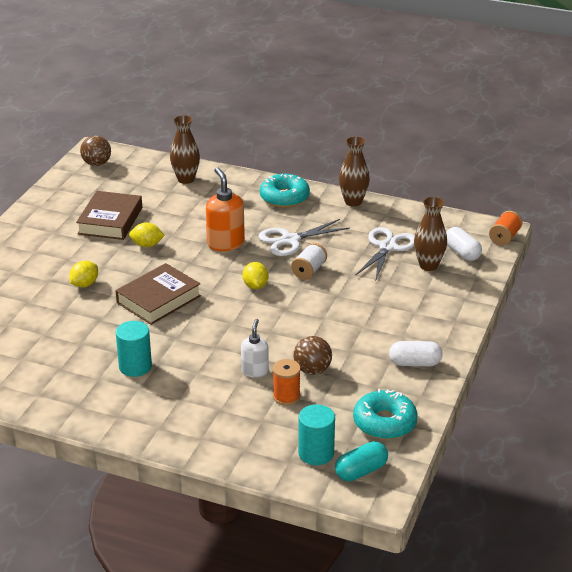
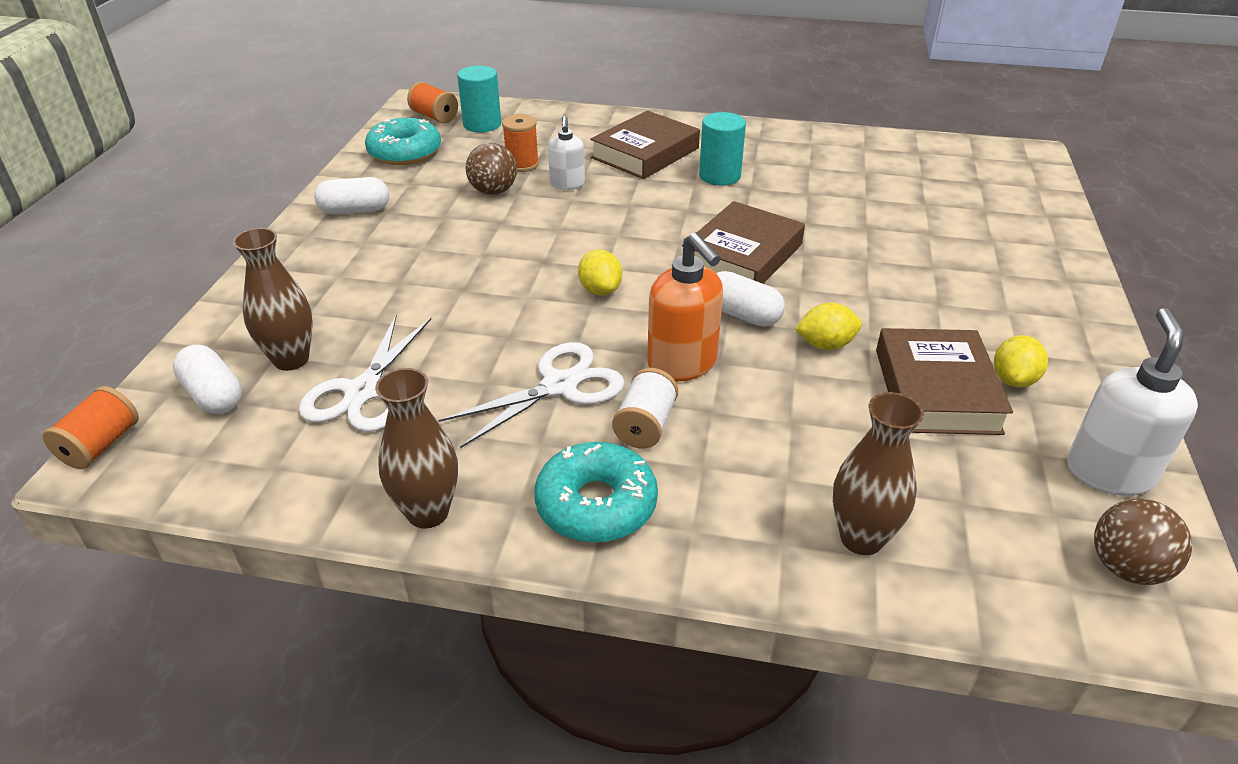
camera: 170 degrees right, 5 degrees up
yellow lemon [69,261,98,287] -> yellow lemon moved to [994,335,1048,388]
white spool [291,243,327,280] -> white spool moved to [612,368,678,449]
turquoise capsule [335,441,388,481] -> orange spool [407,82,458,124]
none -> brown book [590,110,700,179]
none -> white capsule [716,271,785,327]
none -> white soap dispenser [1067,308,1198,496]

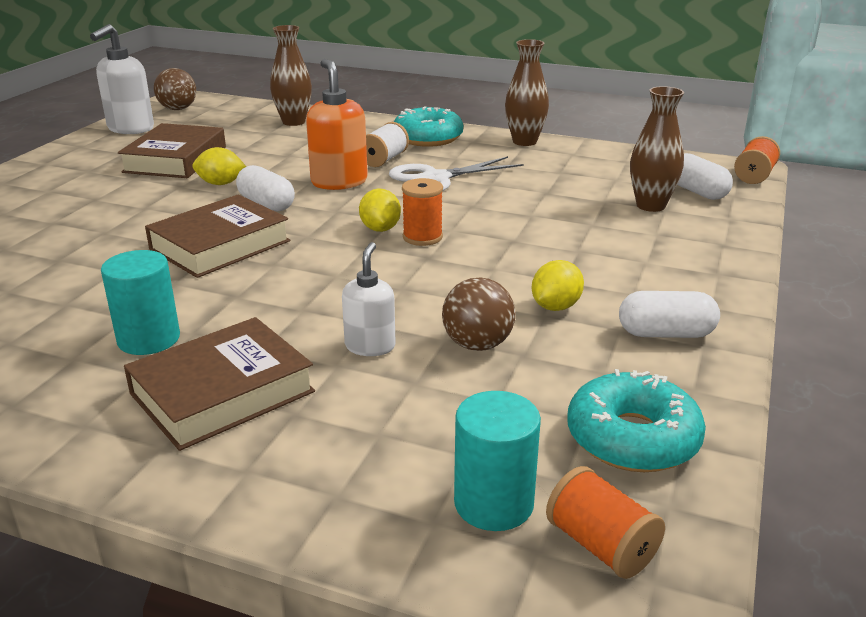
camera: 170 degrees left, 10 degrees down
white scissors [298,314,431,432] -> none
orange spool [502,114,539,172] -> orange spool moved to [402,178,443,246]
yellow lemon [994,335,1048,388] -> yellow lemon moved to [531,260,584,311]

